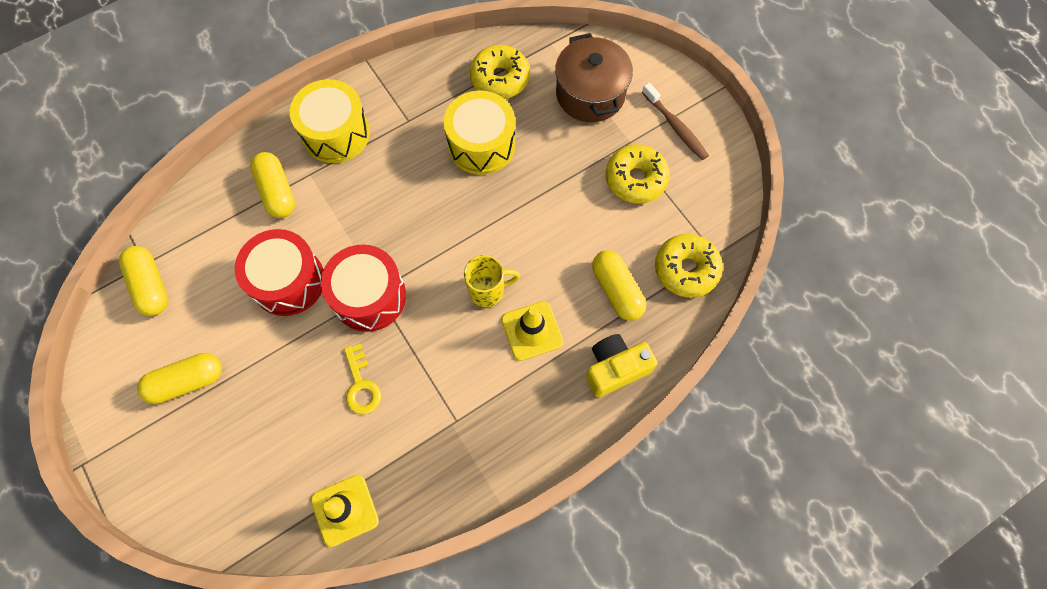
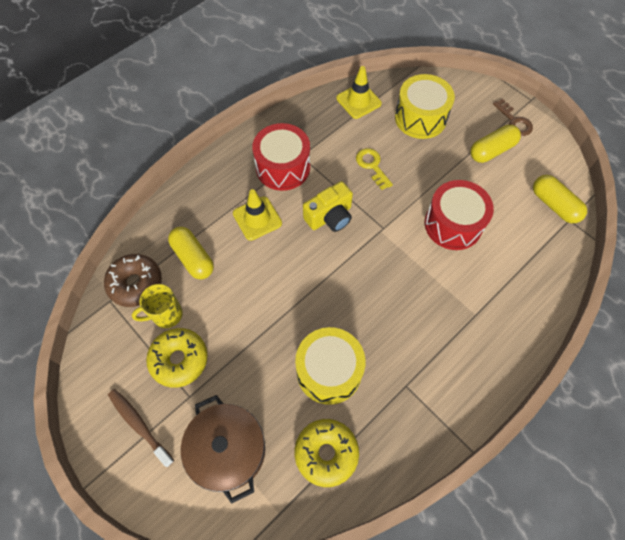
camera: 170 degrees right, 5 degrees down
yellow capsule [250,152,295,218] -> none
yellow drum [290,79,370,163] -> yellow drum moved to [395,74,455,139]
red drum [321,244,406,332] -> red drum moved to [252,123,310,191]
yellow mug [464,255,520,307] -> yellow mug moved to [132,284,183,328]
yellow camera [586,334,657,397] -> yellow camera moved to [303,181,353,232]
yellow donut [655,234,723,298] -> brown donut [104,254,162,307]
none -> brown key [493,99,533,136]

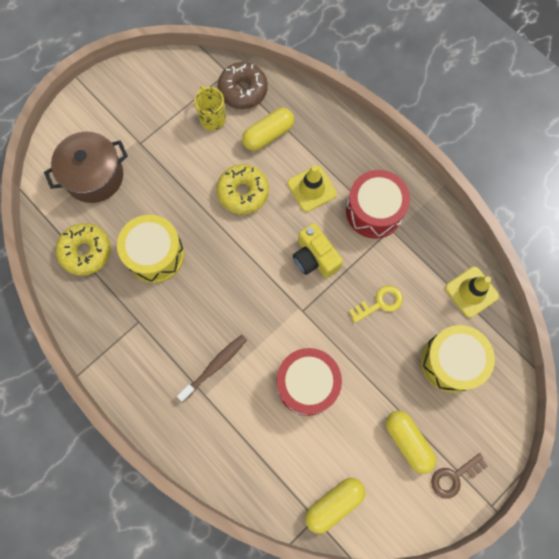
camera: 90 degrees right, 10 degrees up
brown toothbrush [108,389,174,467] -> brown toothbrush moved to [177,335,247,402]
yellow donut [146,328,208,388] -> yellow donut moved to [217,164,269,214]

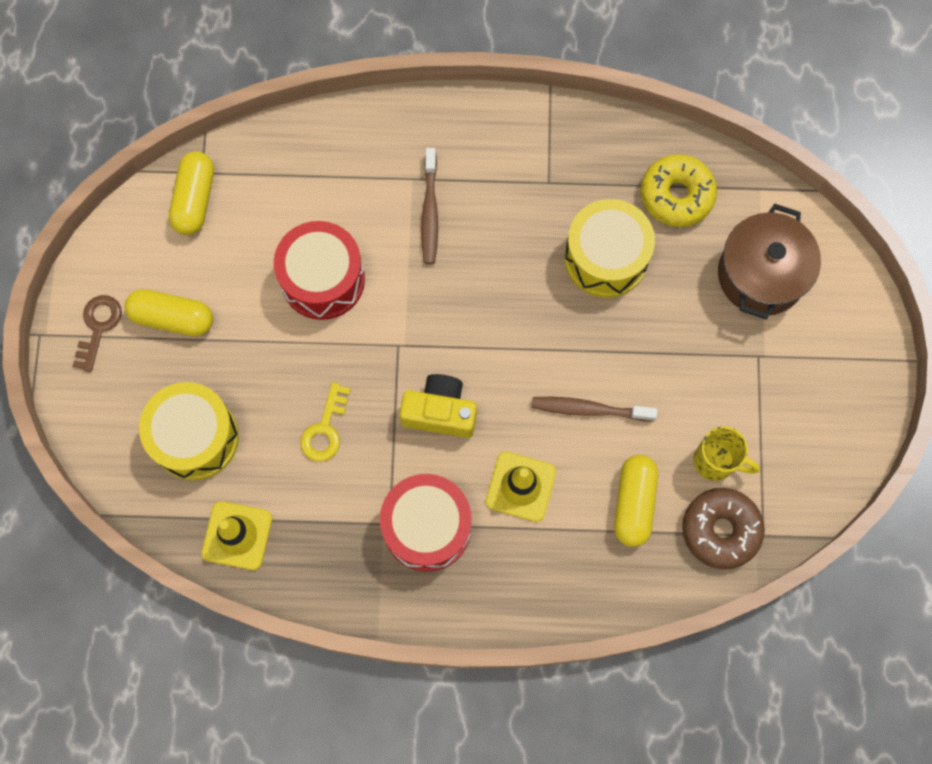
camera: 135 degrees right, 0 degrees up
yellow donut [217,164,269,214] -> brown toothbrush [531,397,657,422]

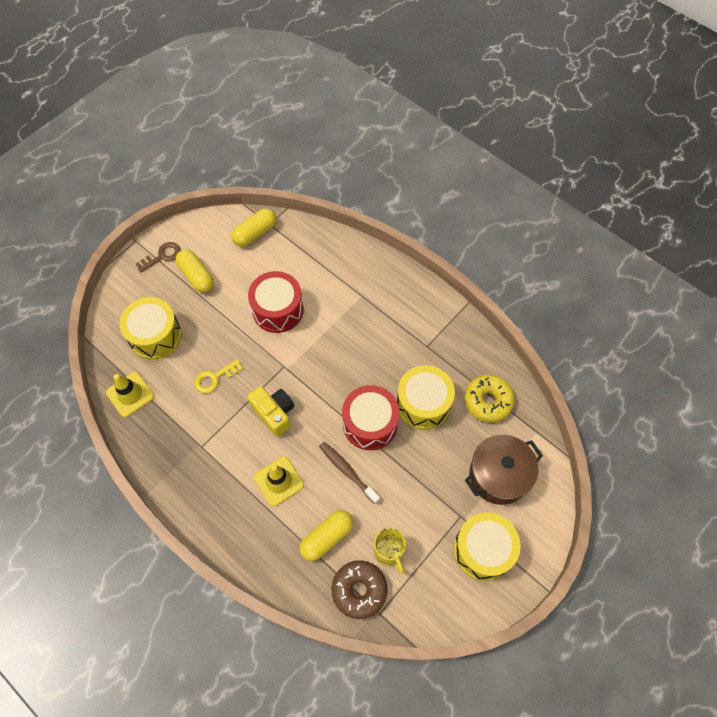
camera: 40 degrees right, 10 degrees down
red drum [380,474,472,572] -> red drum moved to [342,385,399,450]
brown toothbrush [421,148,438,264] -> none
none -> yellow drum [453,512,521,581]

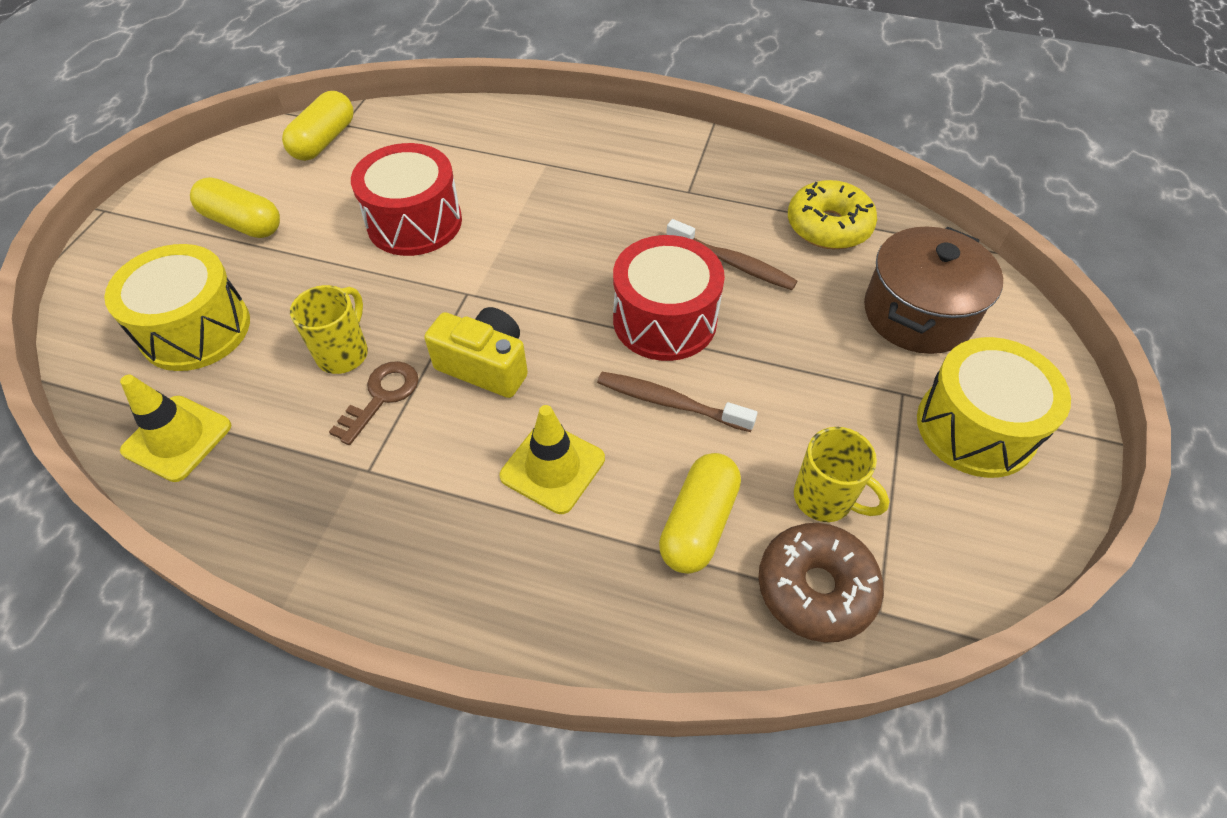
camera: 25 degrees left, 10 degrees down
brown key [136,242,181,273] -> brown key moved to [329,361,418,445]
yellow key [194,359,243,393] -> yellow mug [290,285,368,374]
yellow drum [397,365,455,430] -> brown toothbrush [666,219,798,290]

